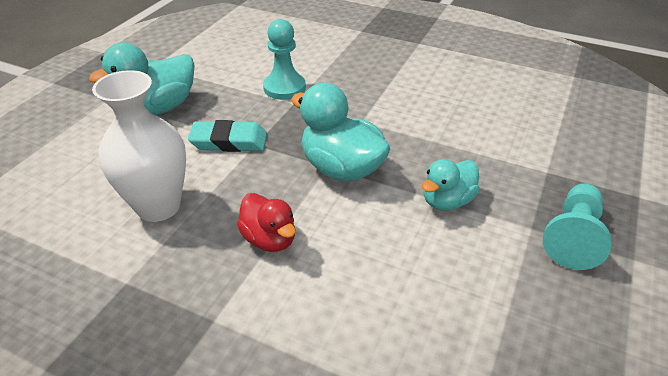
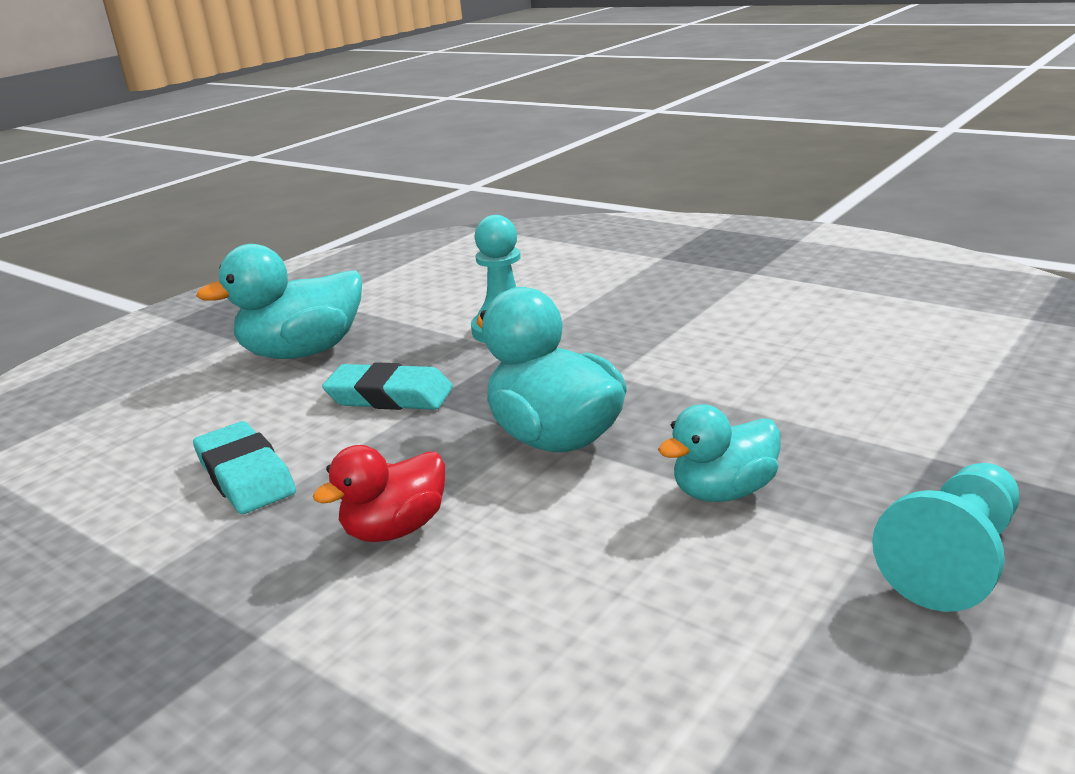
camera: 15 degrees right, 15 degrees down
white vase [92,70,186,222] -> turquoise eraser [193,421,296,514]
red duck [237,193,296,252] -> red duck turned 75 degrees clockwise [313,445,445,542]

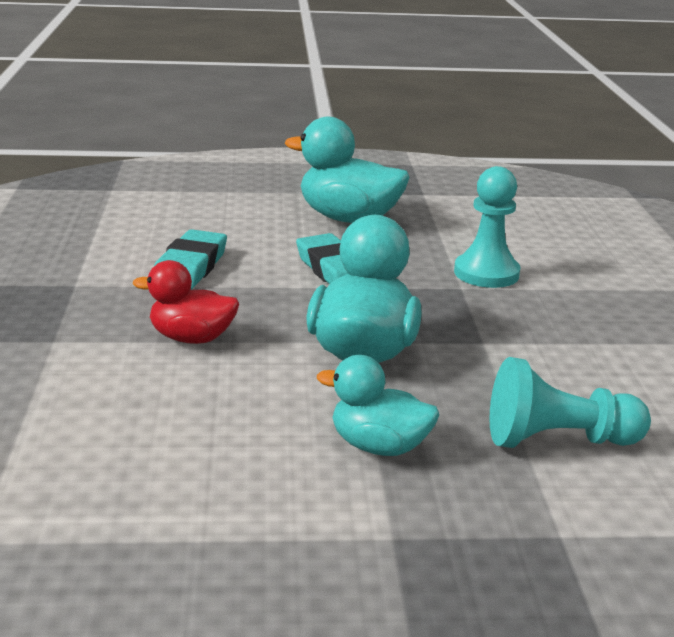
camera: 45 degrees right, 0 degrees up
turquoise pawn [872,463,1019,612] -> turquoise pawn moved to [489,357,651,448]

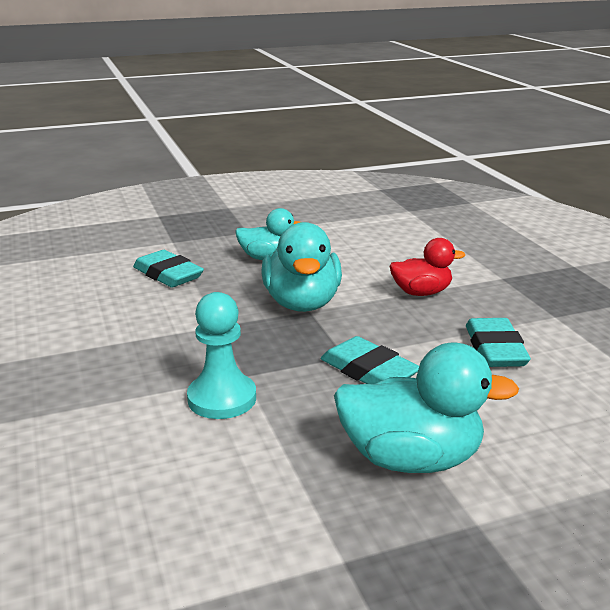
camera: 165 degrees right, 0 degrees up
turquoise pawn [489,357,651,448] -> turquoise eraser [133,250,204,287]

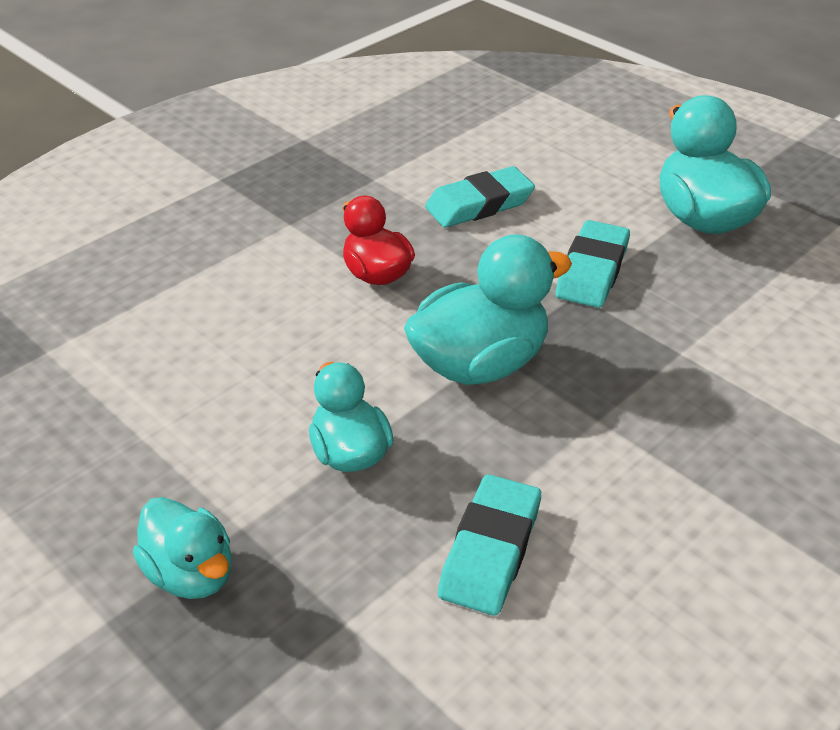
camera: 115 degrees left, 15 degrees up
turquoise pawn [187,292,256,419] -> none
none -> turquoise duck [133,497,232,599]

